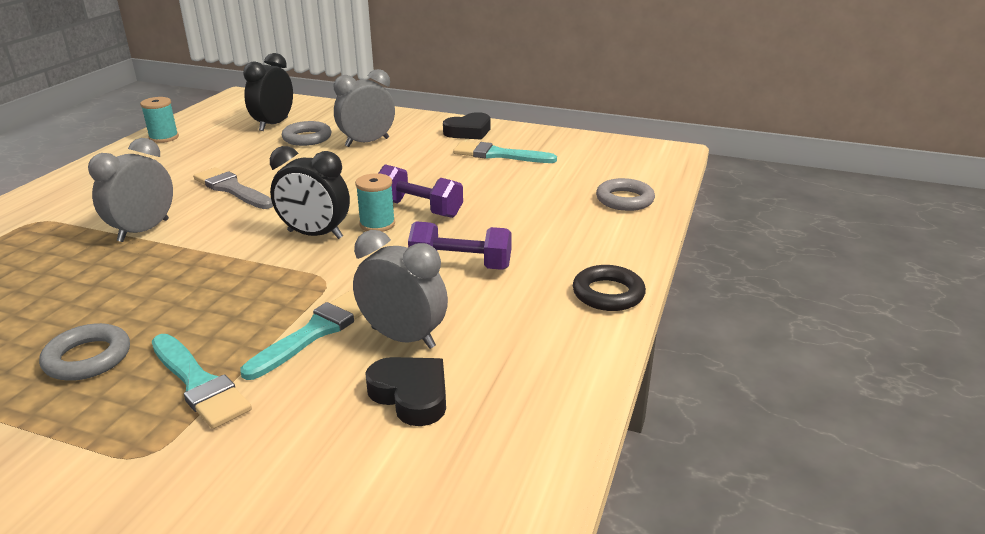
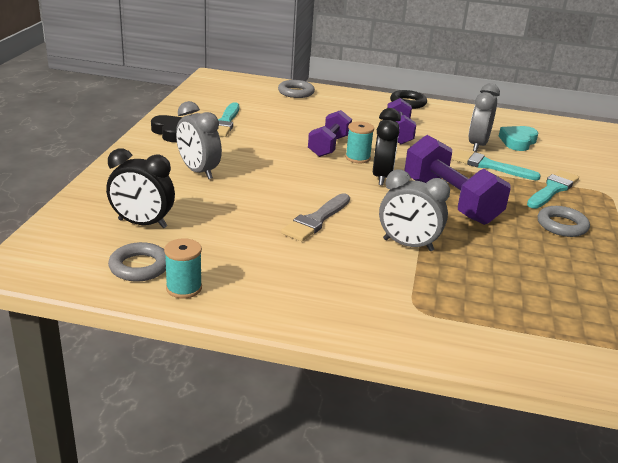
camera: 100 degrees left, 0 degrees up
grey ring [282,121,332,146] -> grey ring moved to [108,242,166,281]
black heart [365,357,446,426] -> turquoise heart [499,126,538,151]
none -> purple dumbbell [404,135,511,225]

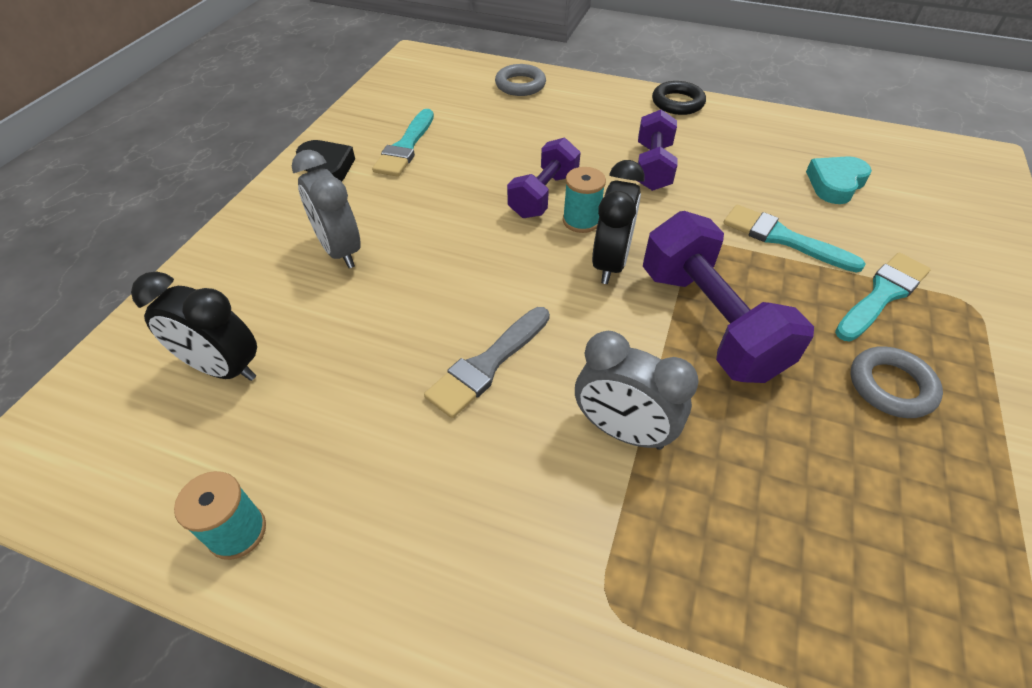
camera: 10 degrees right, 20 degrees up
grey ring [108,242,166,281] -> none
grey clock [468,83,500,152] -> none

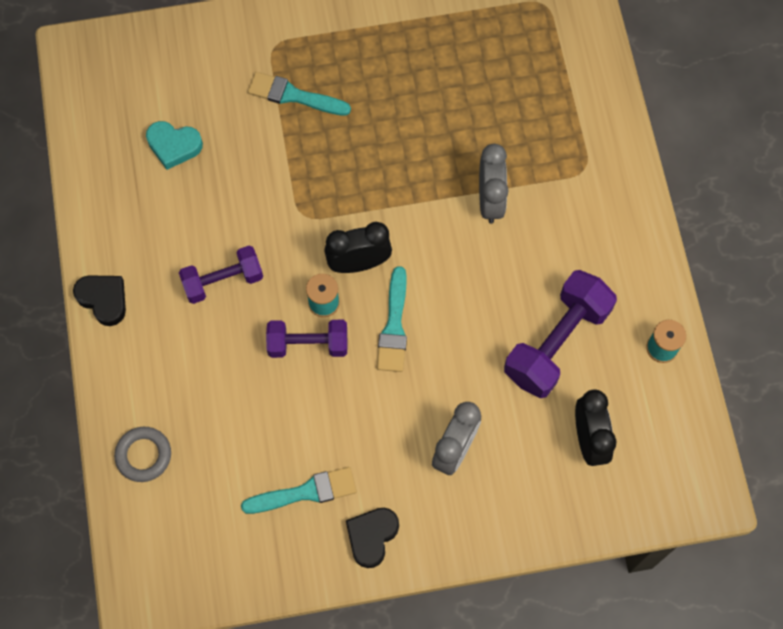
camera: 120 degrees left, 20 degrees up
grey brush [424,307,550,418] -> none
purple dumbbell [643,211,814,383] -> purple dumbbell moved to [504,270,617,398]
black ring [652,81,706,115] -> black heart [73,275,126,326]
turquoise brush [723,205,865,273] -> turquoise brush moved to [377,266,407,372]
grey ring [851,346,943,418] -> none

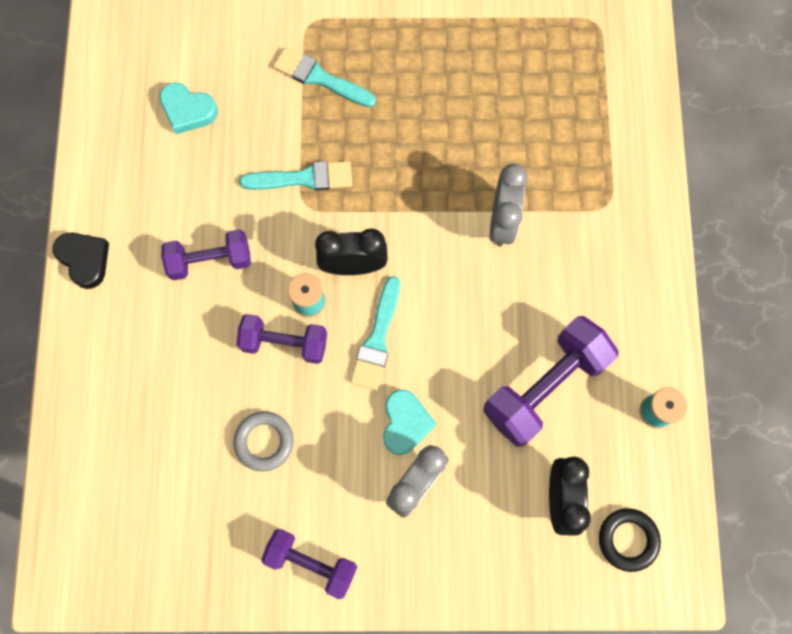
camera: 10 degrees right, 5 degrees up
grey ring [114,427,171,482] -> grey ring moved to [233,411,294,472]
turquoise brush [241,467,357,514] -> turquoise brush moved to [239,161,352,190]
black heart [346,508,399,568] -> purple dumbbell [261,529,357,599]
none -> turquoise heart [383,389,436,455]
none -> black ring [599,508,661,572]

